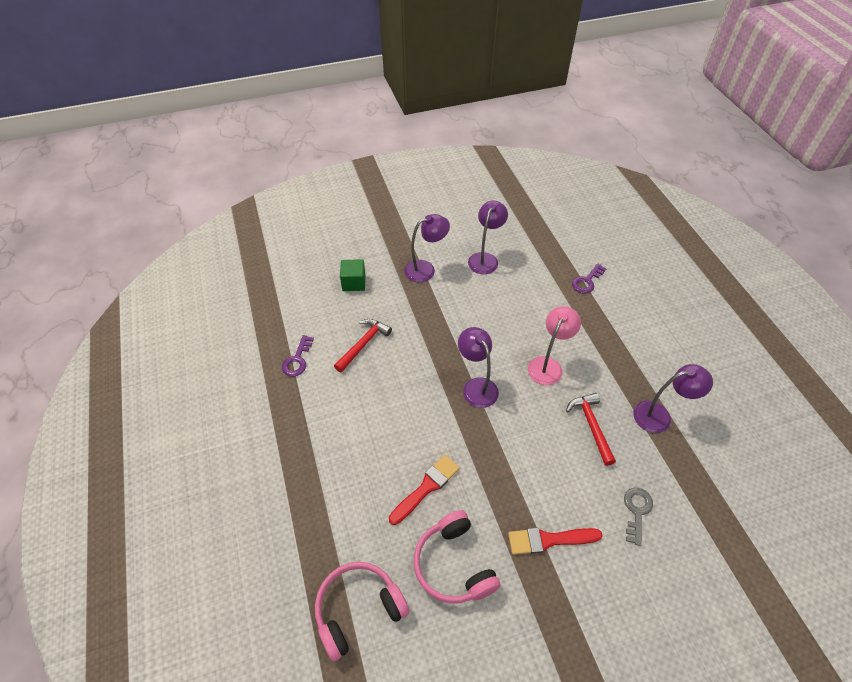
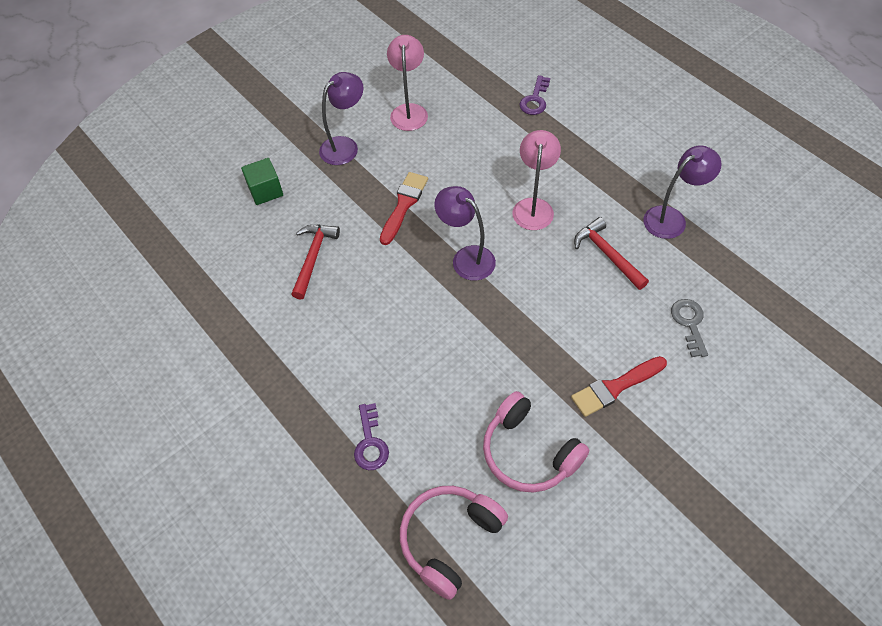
camera: 20 degrees left, 5 degrees up
purple key [282,335,314,376] -> purple key moved to [354,403,389,470]
red brush [389,455,460,525] -> red brush moved to [380,172,428,245]
purple lamp [468,200,508,274] -> pink lamp [387,35,428,131]

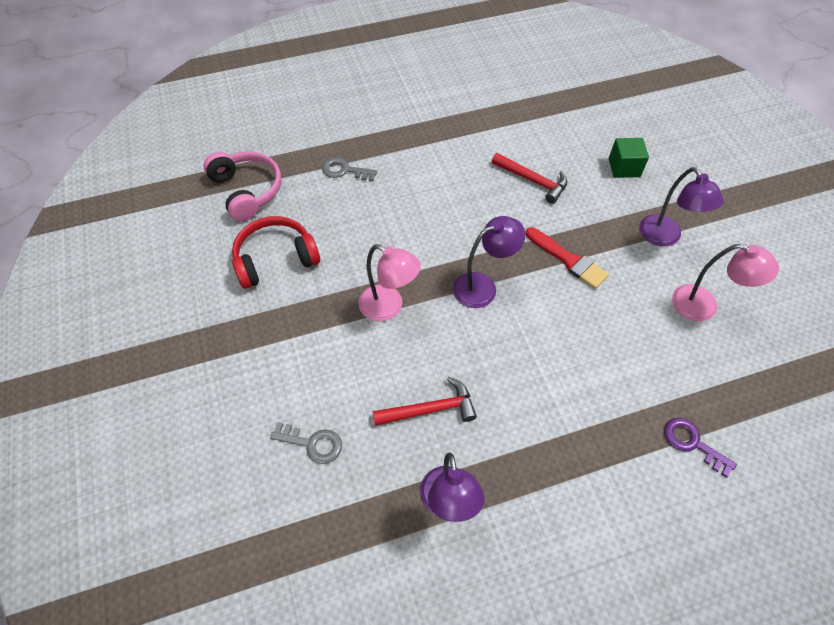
camera: 110 degrees right, 0 degrees up
purple key [354,403,389,470] -> grey key [322,157,377,181]
pink headphones [483,391,589,493] -> red headphones [232,216,320,289]
pink lamp [513,130,561,230] -> pink lamp moved to [358,244,421,321]
red brush [571,356,667,417] -> none

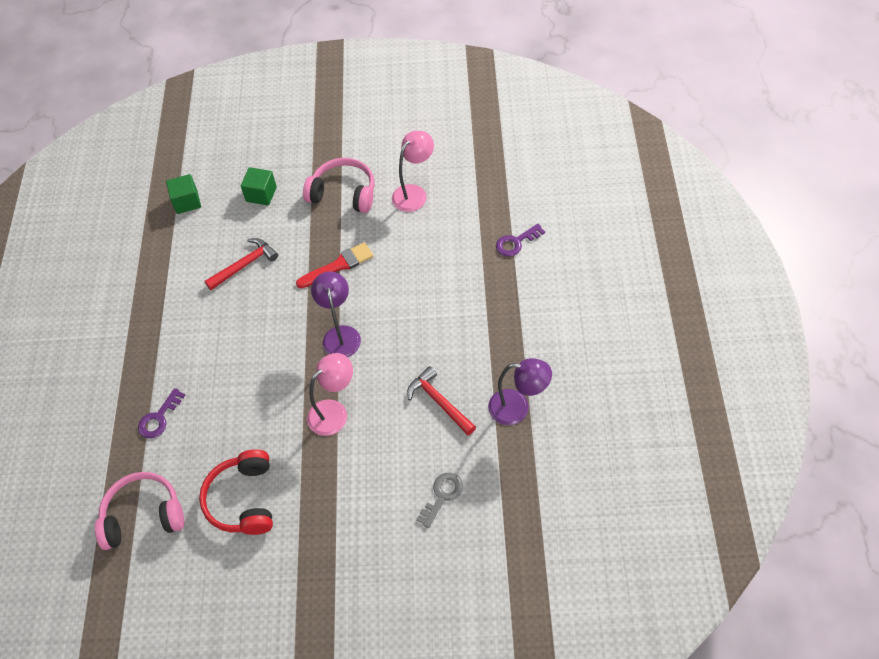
camera: 70 degrees left, 0 degrees up
grey key [322,157,377,181] -> purple key [138,388,185,438]
red hammer [373,377,477,426] -> red hammer turned 45 degrees counterclockwise [407,366,476,435]
purple lamp [640,167,724,246] -> pink headphones [303,158,375,213]
none -> green cube [166,174,201,214]

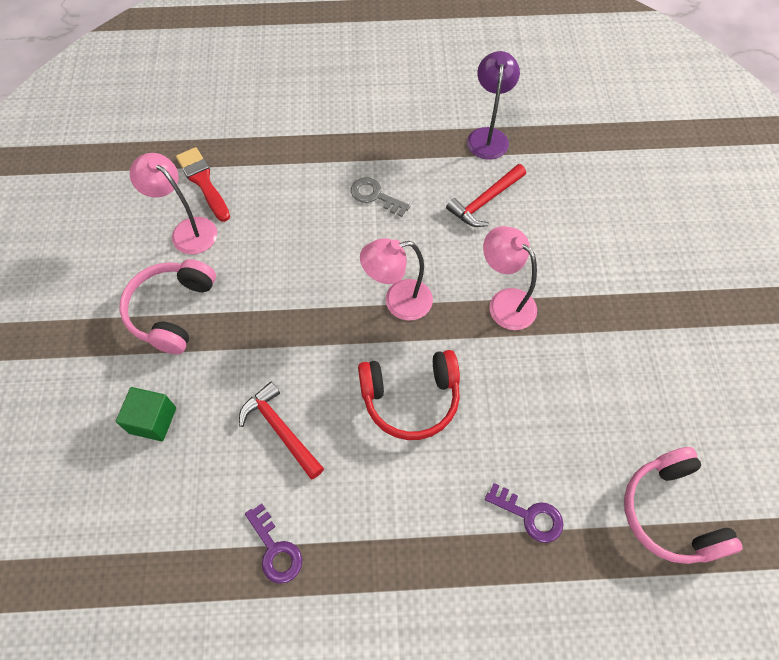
camera: 95 degrees left, 5 degrees up
green cube [166,174,201,214] -> none
red headphones [199,449,273,535] -> red headphones moved to [358,350,460,440]
red brush [296,242,374,288] -> red brush moved to [176,147,230,222]
purple lamp [311,271,361,357] -> pink lamp [360,238,433,321]
grey key [416,473,463,528] -> grey key moved to [351,177,410,217]
purple key [496,224,545,257] -> purple key moved to [245,503,302,584]

